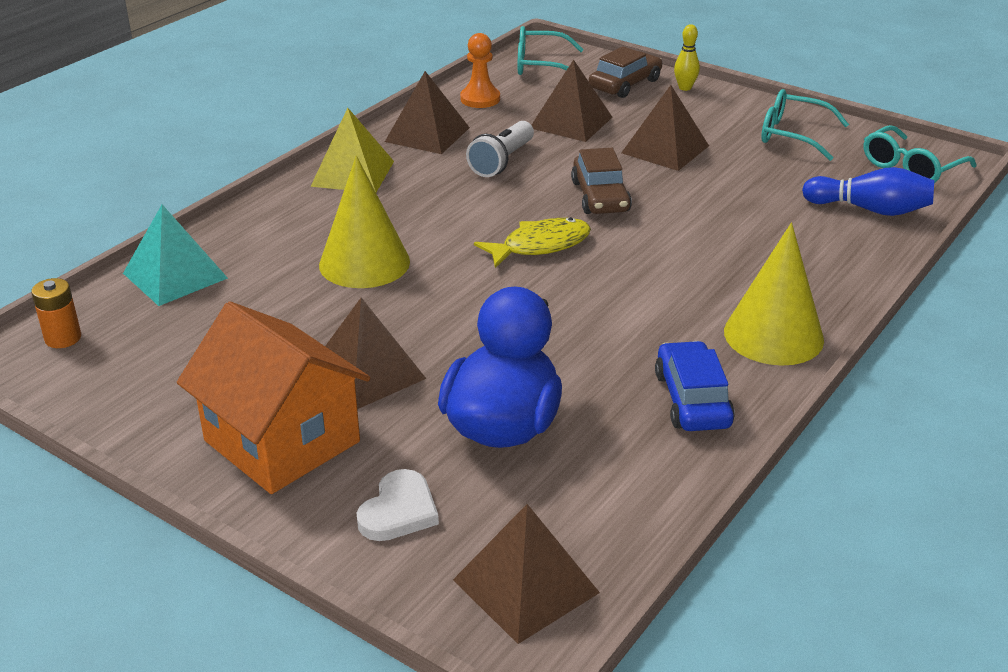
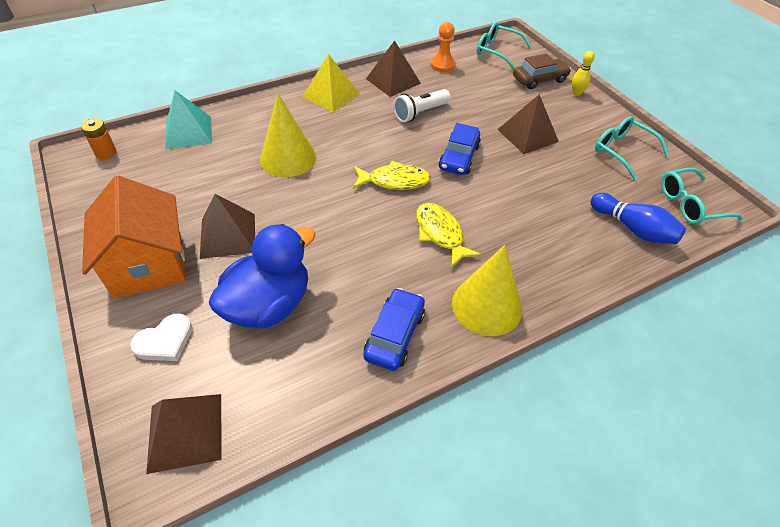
camera: 25 degrees right, 15 degrees up
brown pyramid [532,59,612,142] -> none
brown car [571,148,632,214] -> blue car [439,123,481,175]
none -> yellow fish [416,203,482,268]

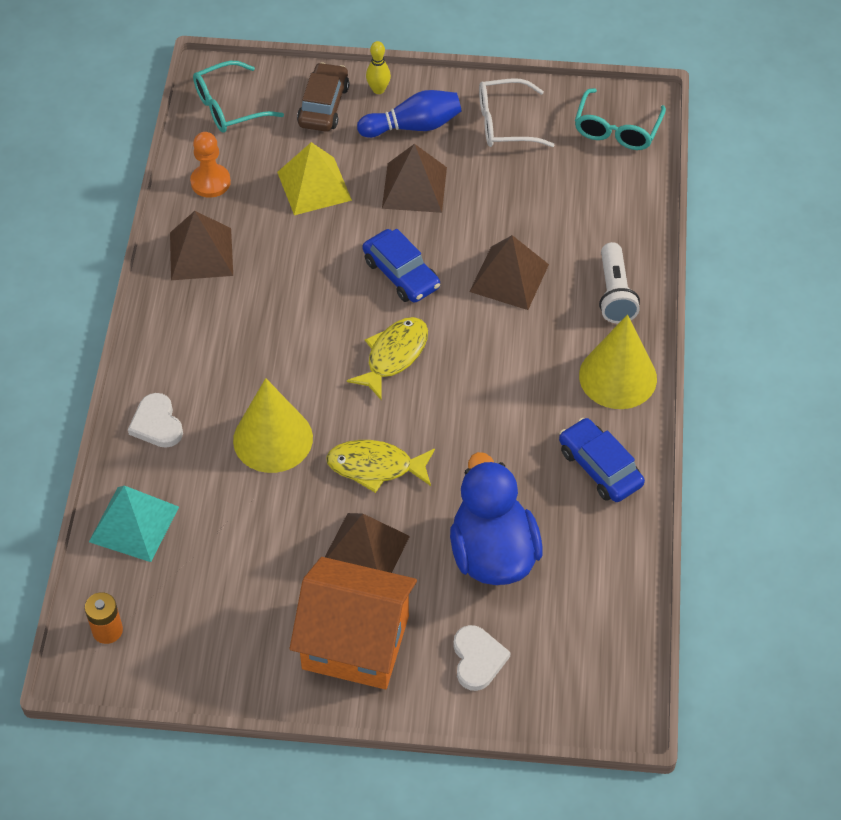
camera: 55 degrees left, 5 degrees up
brown pyramid [146,394,222,474] -> brown pyramid moved to [469,235,549,310]
yellow pyramid [302,54,360,112] -> yellow pyramid moved to [277,142,352,215]
white flashlight [393,89,451,122] -> white flashlight moved to [599,242,640,323]
yellow fish [416,203,482,268] -> yellow fish moved to [326,440,435,493]
blue bowling pin [590,193,686,244] -> blue bowling pin moved to [357,90,461,138]
turquoise glasses [595,116,669,180] -> white glasses [479,78,554,147]
none -> white heart [128,393,183,448]

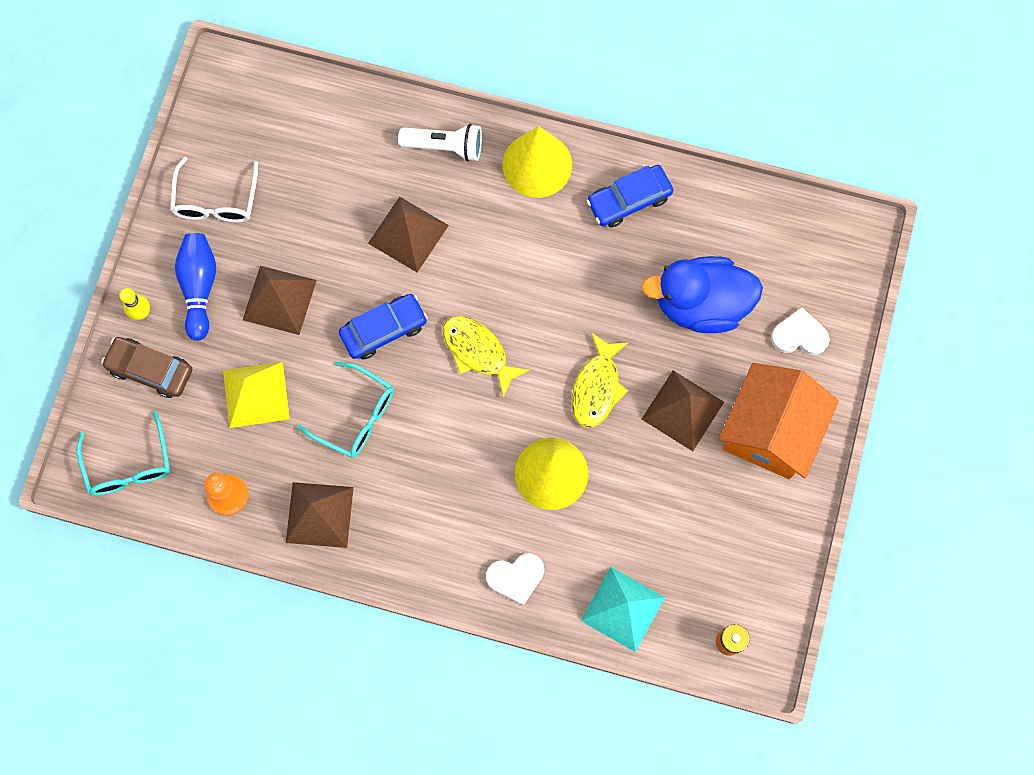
camera: 80 degrees left, 20 degrees up
turquoise glasses [575,88,666,150] -> turquoise glasses moved to [297,362,394,458]

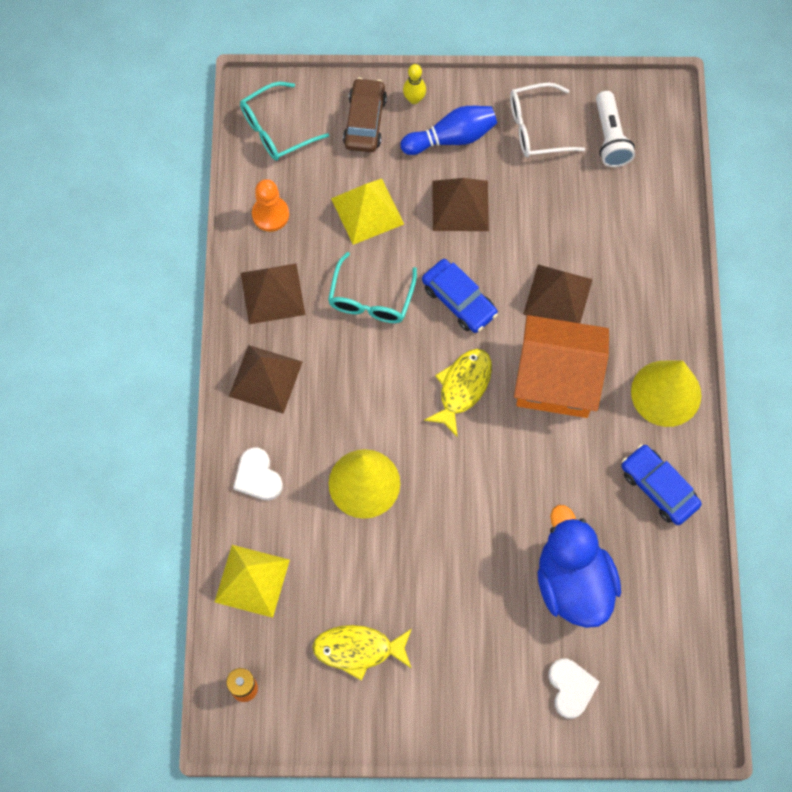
camera: 75 degrees right, 5 degrees down
white flashlight [398,124,482,161] -> white flashlight moved to [596,91,635,167]
yellow fish [572,333,629,428] -> yellow fish moved to [312,625,412,681]
turquoise pyramid [581,567,665,652] -> yellow pyramid [215,545,290,618]
brown pyramid [642,370,724,451] -> brown pyramid moved to [229,345,303,414]
orange house [719,363,839,479] -> orange house moved to [514,315,609,418]

